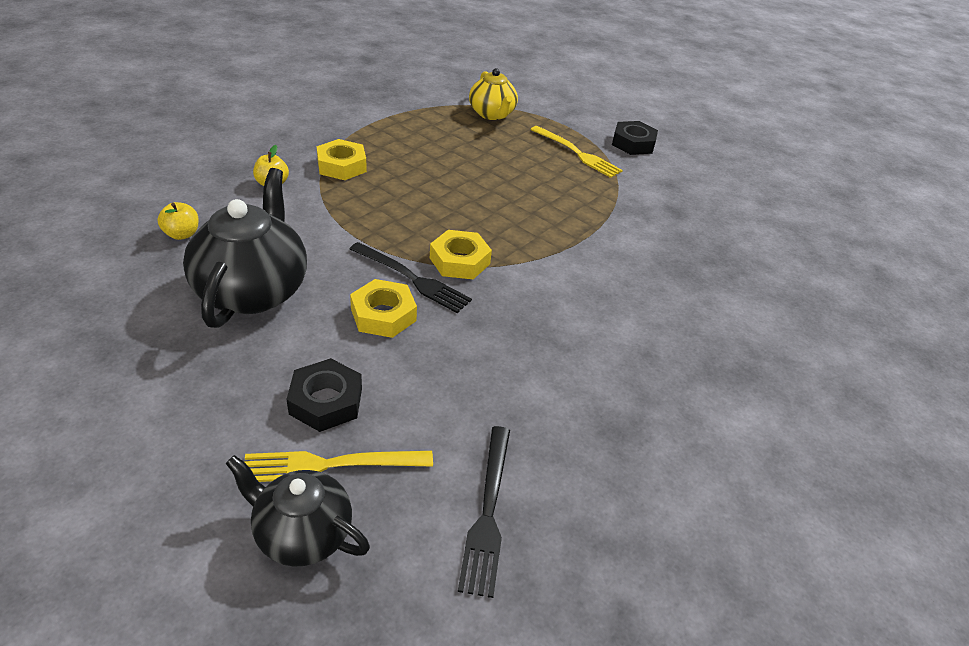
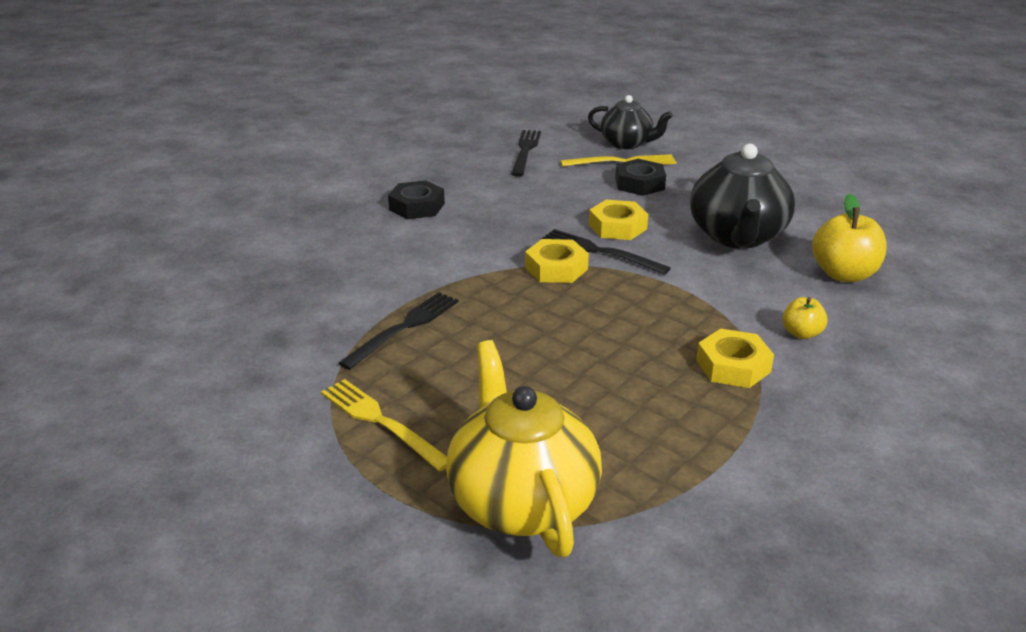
camera: 175 degrees left, 10 degrees down
yellow apple [157,202,199,240] -> yellow apple [812,193,887,282], size x1.81
yellow teapot [469,68,518,120] -> yellow teapot [446,340,602,557], size x1.61
black nut [612,121,658,155] -> black nut moved to [388,180,445,219]
none -> black fork [338,292,459,370]

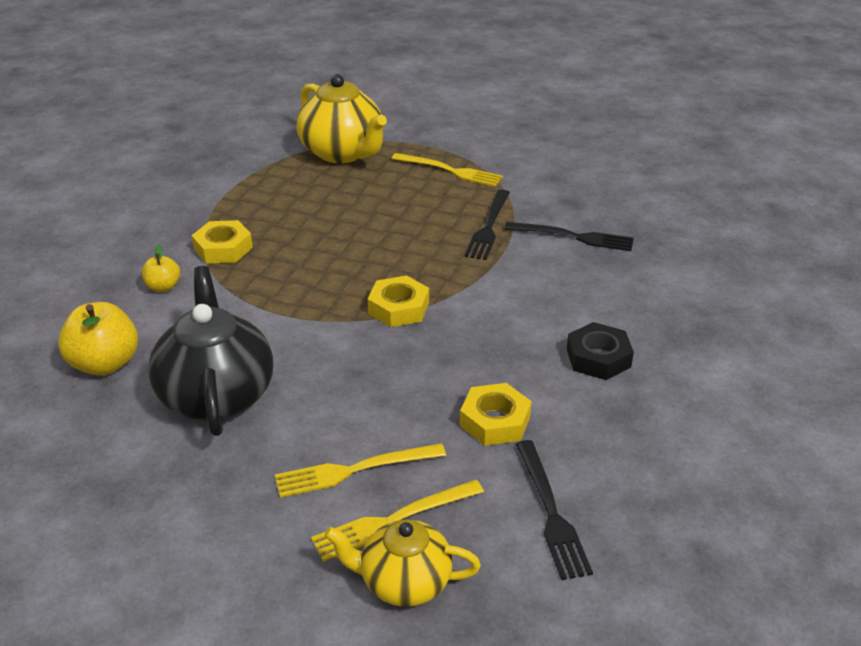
camera: 160 degrees right, 5 degrees up
black fork [542,229,671,275] -> black fork moved to [504,222,634,251]
black teapot [588,95,673,149] -> yellow teapot [324,520,481,607]
yellow nut [589,200,648,240] -> yellow nut moved to [460,383,532,446]
black nut [615,159,666,196] -> yellow fork [275,443,446,498]

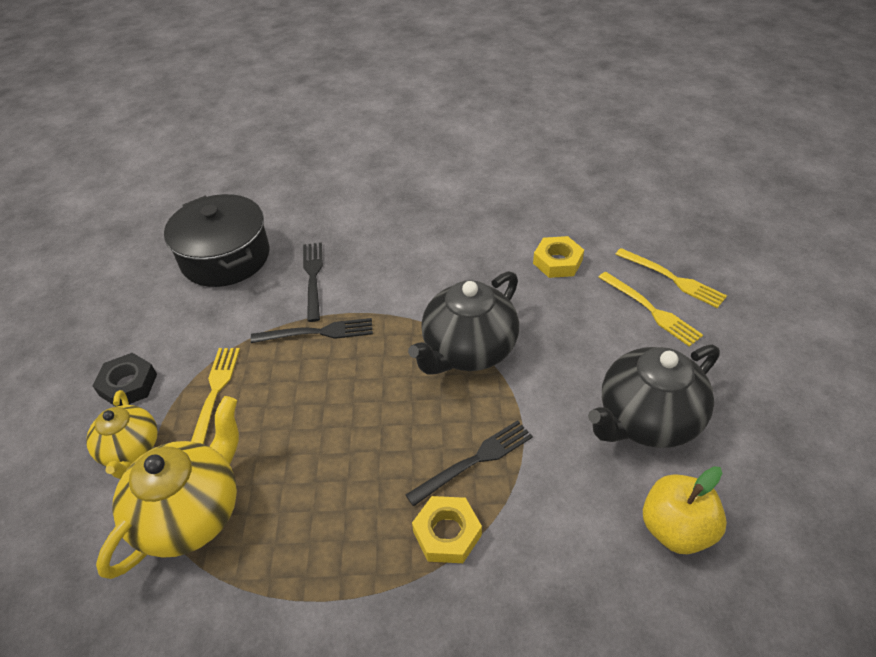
camera: 110 degrees left, 10 degrees up
yellow apple [142,245,180,292] -> none
yellow teapot [324,520,481,607] -> yellow teapot moved to [86,390,158,479]
yellow nut [368,275,429,327] -> black teapot [408,271,519,375]
black fork [516,440,593,580] -> black fork moved to [406,420,533,506]
black nut [567,322,634,380] -> black nut moved to [93,353,157,407]
none -> black pot [164,194,270,287]

